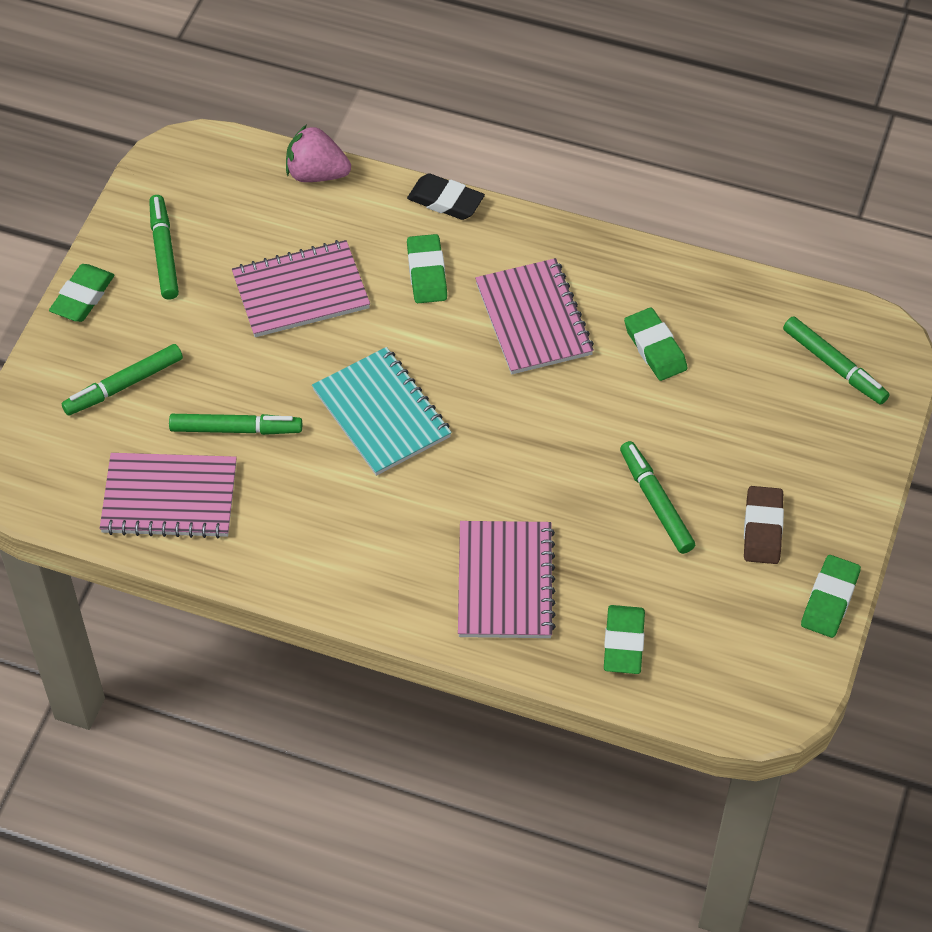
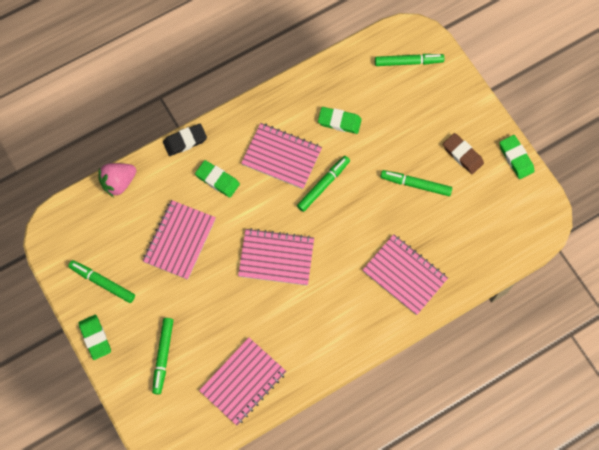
camera: 50 degrees left, 15 degrees up
green marker [169,414,302,435] -> green marker moved to [297,156,350,212]
turquoise notebook [312,347,452,476] -> pink notebook [238,228,314,286]
green eraser [604,605,645,674] -> none

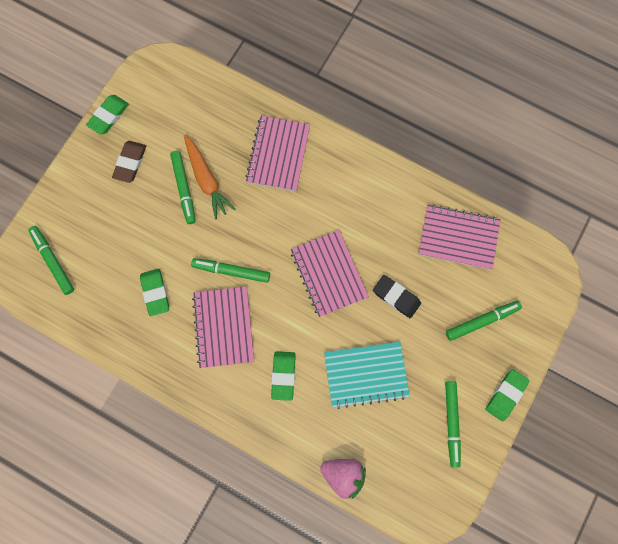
camera: 120 degrees left, 5 degrees up
pink notebook [143,200,216,280] -> turquoise notebook [324,342,410,409]
black eraser [163,124,207,156] -> black eraser moved to [373,275,421,318]
none -> orange carrot [184,135,235,219]

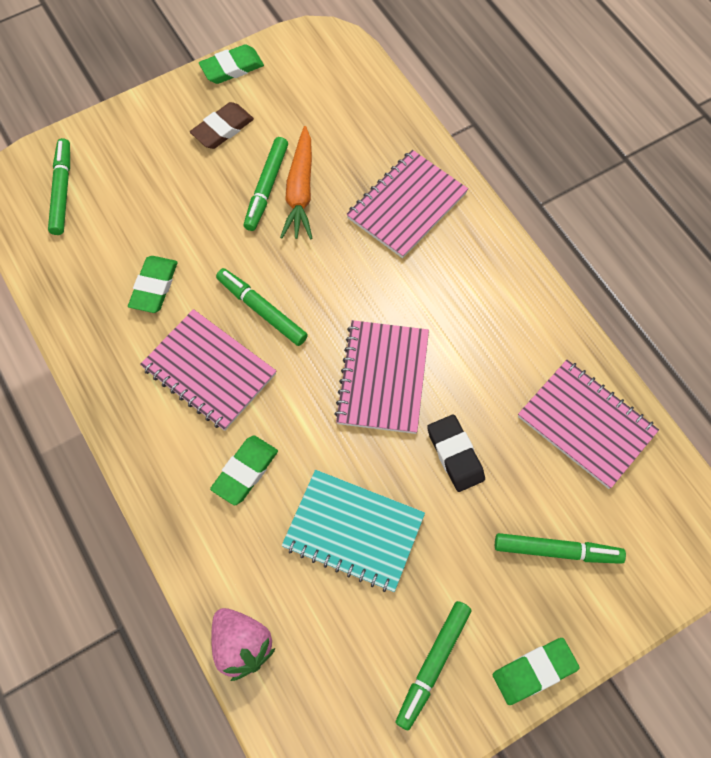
camera: 30 degrees right, 10 degrees down
pink notebook [192,286,254,368] -> pink notebook turned 75 degrees counterclockwise [140,309,276,431]

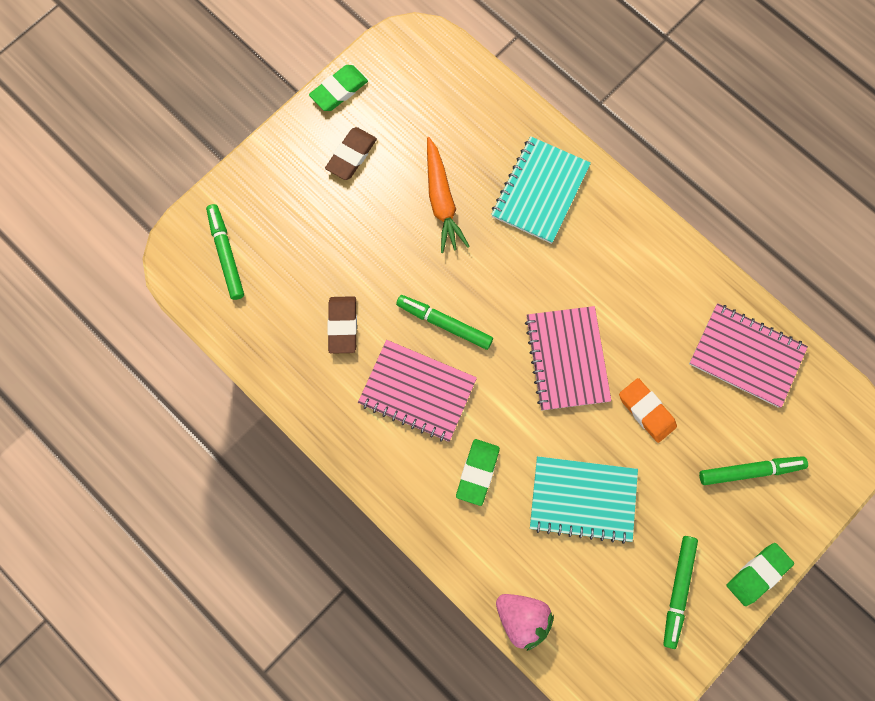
camera: 15 degrees left, 10 degrees up
green eraser [128,256,178,313] -> brown eraser [327,296,357,354]
green marker [244,137,288,231] -> none
pink notebook [346,150,468,258] -> turquoise notebook [491,136,591,244]
black eraser [427,414,485,492] -> orange eraser [619,378,677,443]

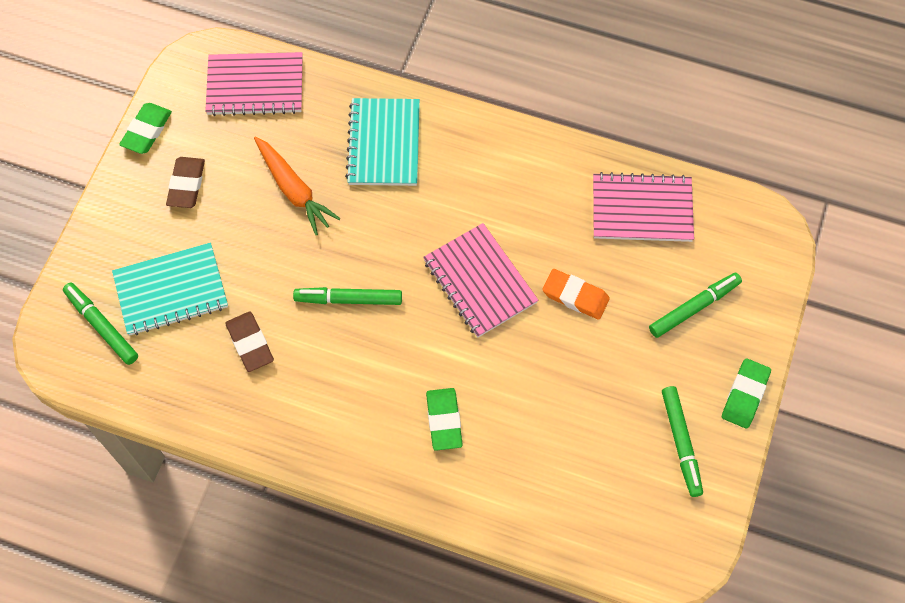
camera: 25 degrees left, 10 degrees down
pink notebook [358,340,477,442] -> pink notebook moved to [205,52,303,116]
pink strawberry [496,594,554,651] -> none
turquoise notebook [530,456,638,544] -> turquoise notebook moved to [112,243,228,336]

